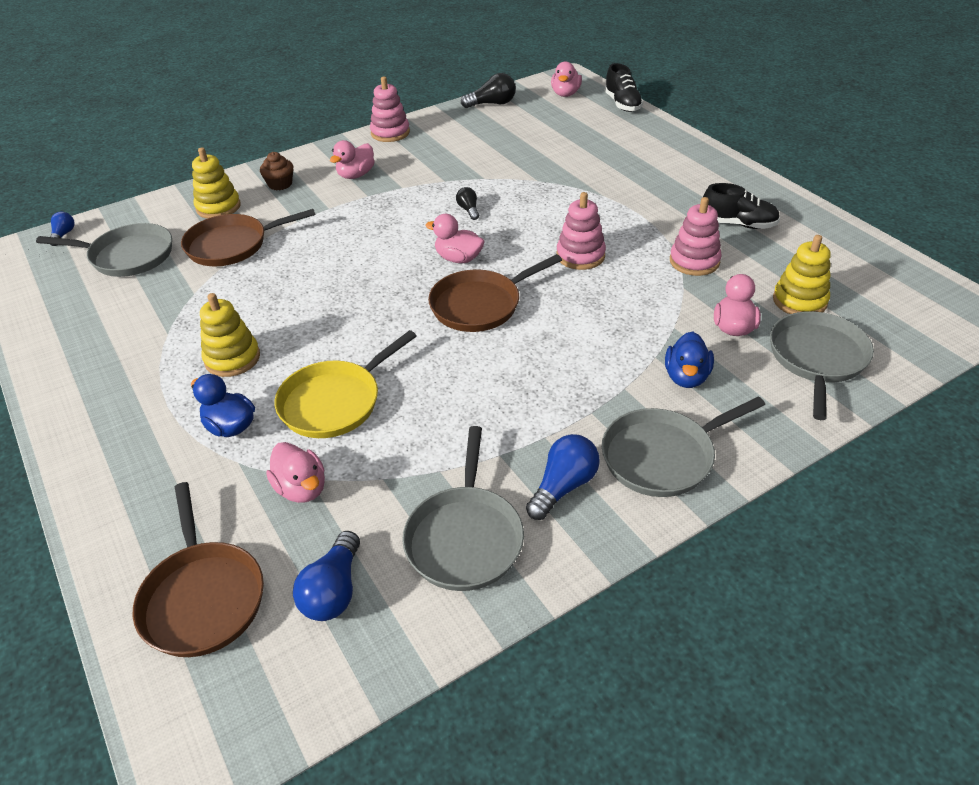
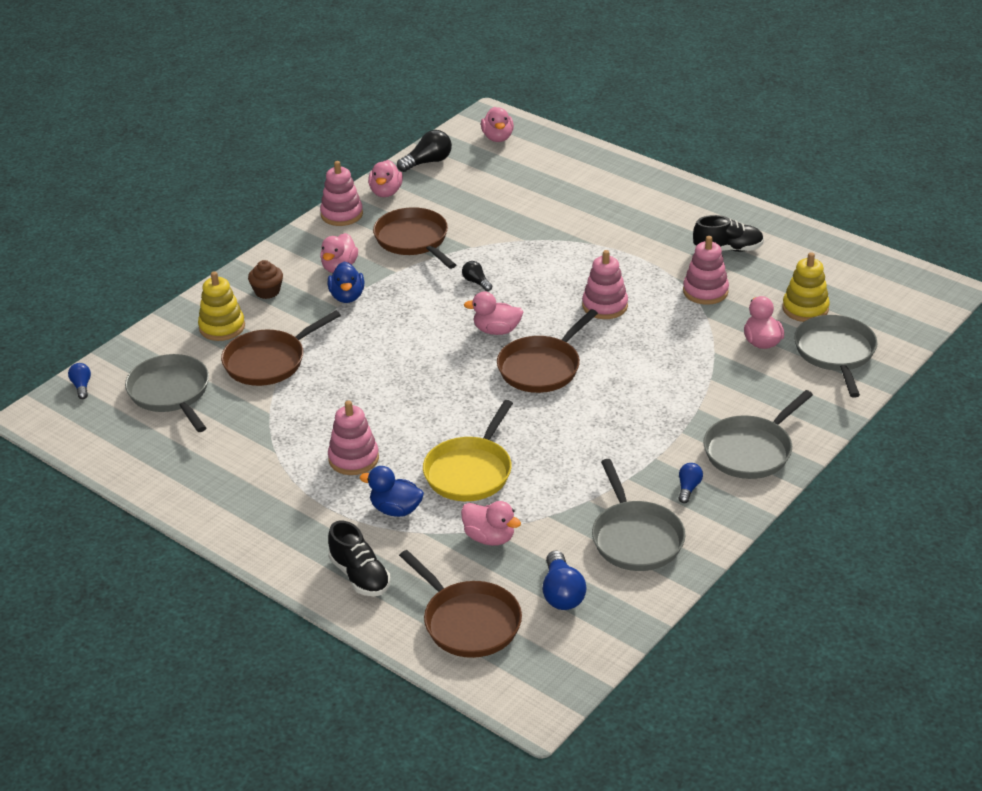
camera: 20 degrees left, 5 degrees down
grey pan [36,223,172,277] -> grey pan turned 105 degrees counterclockwise [125,354,209,432]
yellow stacking toy [200,293,260,377] -> pink stacking toy [328,400,379,475]
blue light bulb [526,434,599,520] -> blue light bulb [679,463,703,503], size x0.59
black shoe [604,63,644,112] -> black shoe moved to [328,521,390,596]
blue duck [665,331,714,388] -> blue duck moved to [328,262,364,303]
none -> pink duck [368,160,403,197]
none -> brown pan [373,207,456,269]

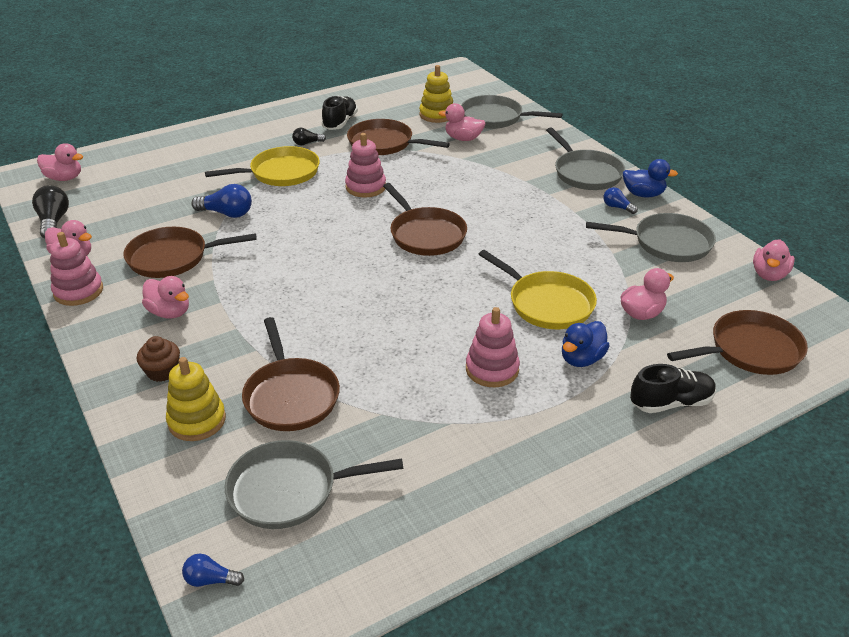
camera: 70 degrees left, 0 degrees up
blue duck [328,262,364,303] -> blue duck moved to [623,159,678,198]
black light bulb [462,261,492,291] -> black light bulb moved to [292,128,326,146]
pink duck [464,291,523,335] -> pink duck moved to [753,239,795,281]
blue light bulb [542,551,587,610] -> blue light bulb moved to [191,184,252,218]
pink stacking toy [683,236,729,305] -> brown pan [347,119,450,155]
none -> yellow pan [205,146,320,186]

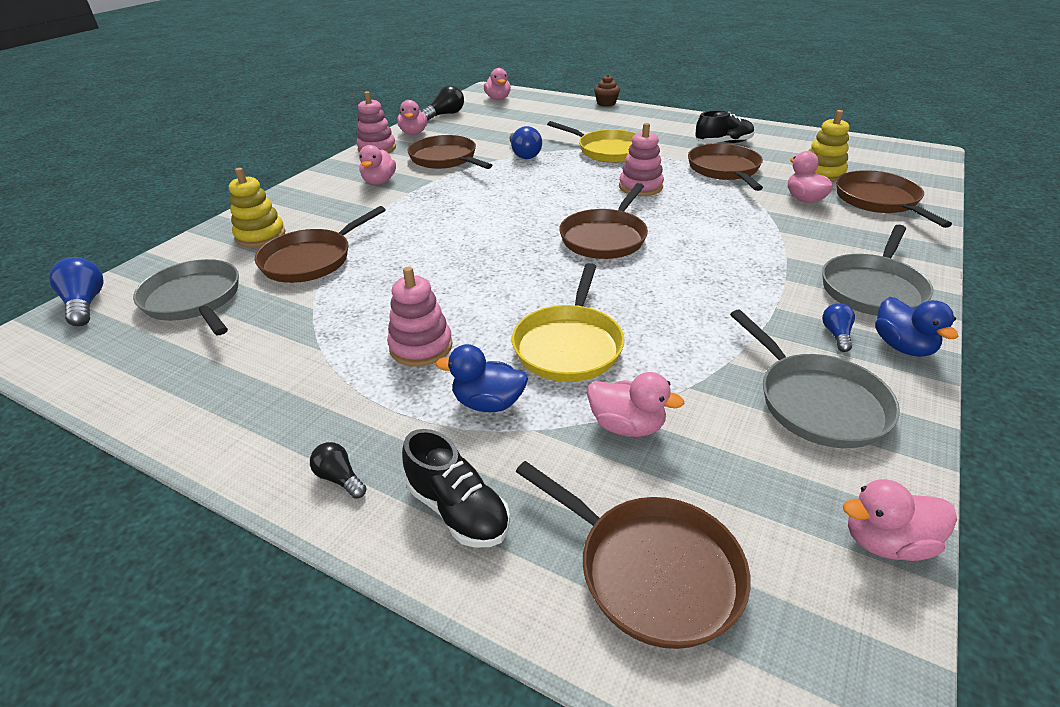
camera: 60 degrees right, 0 degrees up
brown cupcake [137,336,180,382] -> brown cupcake moved to [594,75,620,107]
blue light bulb [182,554,244,587] -> blue light bulb [49,257,104,326], size x1.69
black light bulb [292,128,326,146] -> black light bulb moved to [310,442,367,499]
grey pan [461,95,563,129] -> brown pan [836,170,952,228]

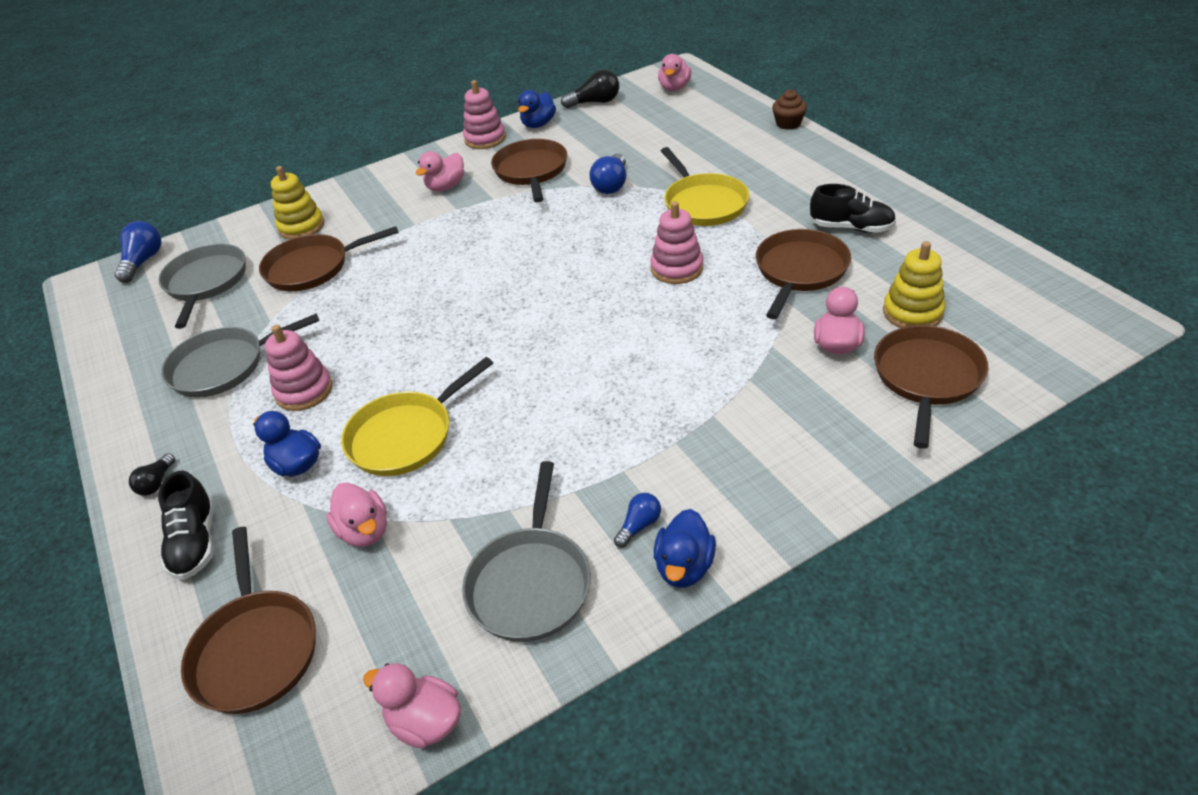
camera: 35 degrees right, 5 degrees up
black light bulb [310,442,367,499] -> black light bulb turned 150 degrees counterclockwise [129,453,175,496]
pink duck [397,100,427,135] -> blue duck [518,90,556,128]
brown pan [559,183,648,259] -> none
grey pan [822,225,934,316] -> grey pan moved to [161,314,319,398]

